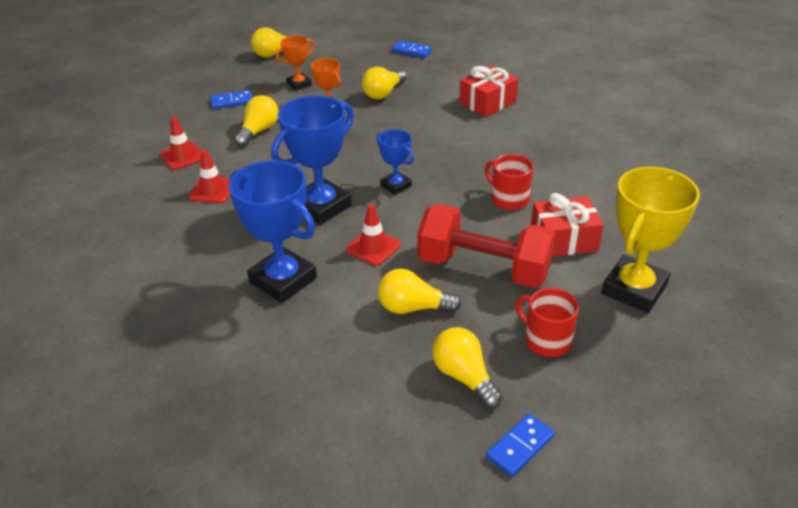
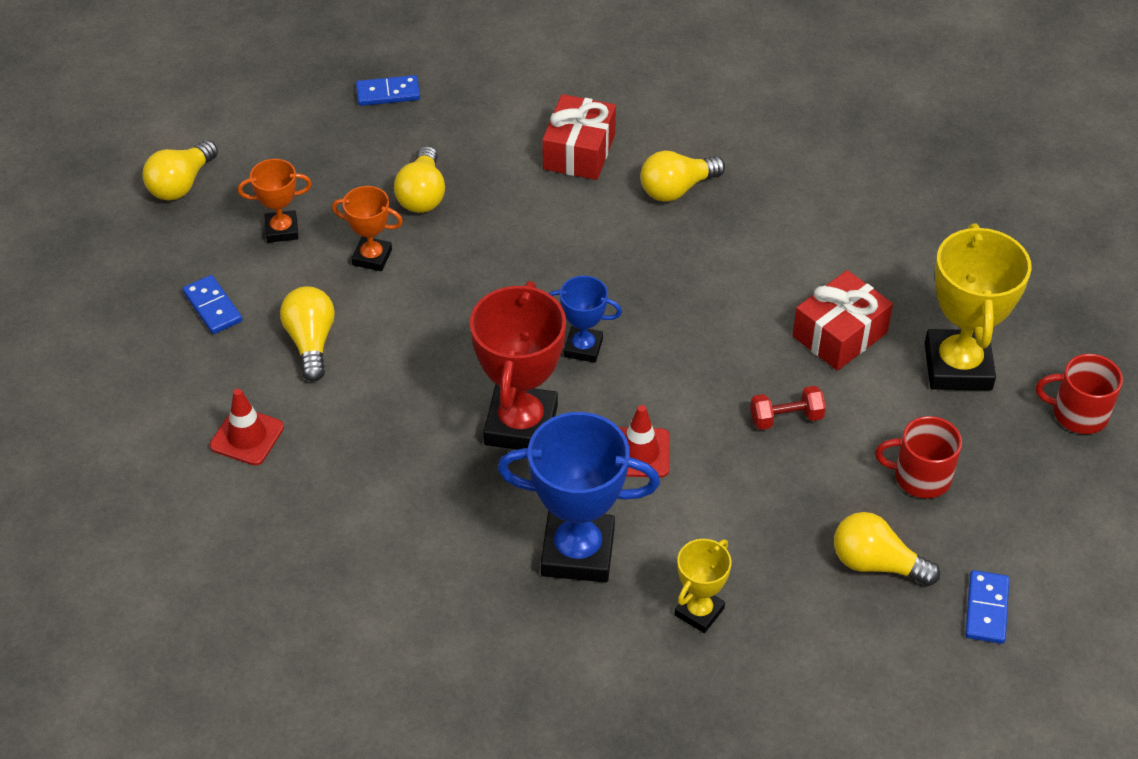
camera: 35 degrees left, 10 degrees up
red traffic cone [189,149,230,203] -> none
blue domino [210,90,252,109] -> blue domino turned 75 degrees counterclockwise [182,275,243,334]
blue trophy [271,96,354,225] -> red trophy [470,281,566,450]
orange trophy [276,35,315,91] -> orange trophy turned 60 degrees clockwise [238,159,312,243]
yellow light bulb [378,269,462,314] -> yellow light bulb moved to [640,150,725,202]
red dumbbell [417,204,556,288] -> red dumbbell [750,386,826,430], size x0.42
red mug [485,154,533,210] -> red mug moved to [1036,354,1123,434]
none -> yellow trophy [674,539,731,633]

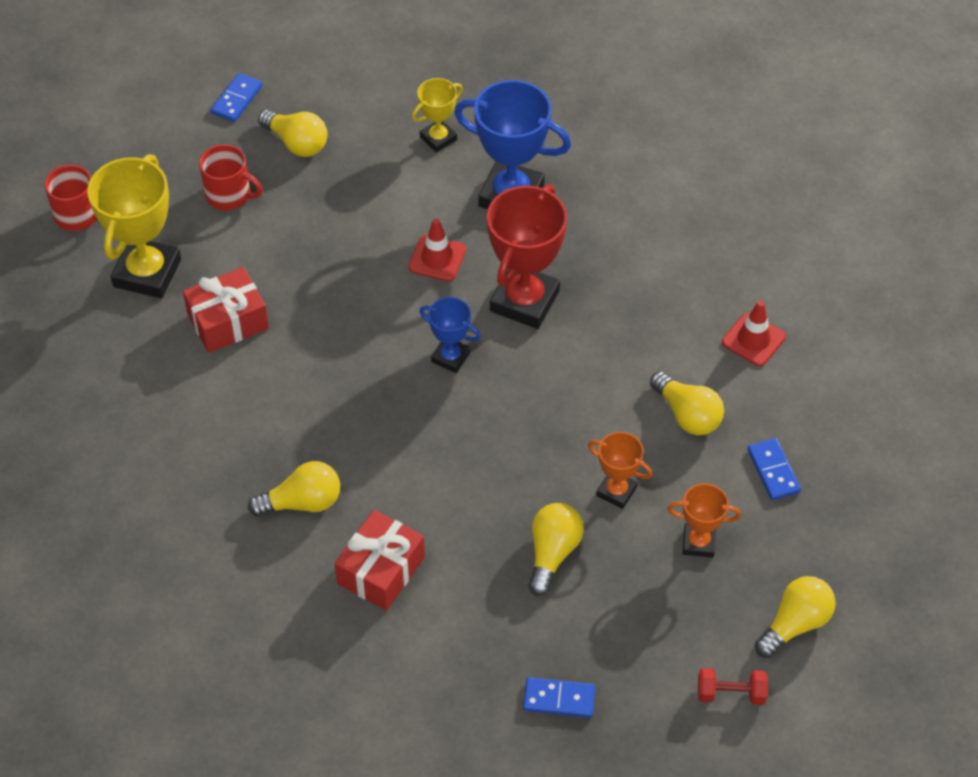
camera: 165 degrees left, 5 degrees up
yellow light bulb [280,286,335,382] -> yellow light bulb turned 45 degrees counterclockwise [650,371,724,435]
red dumbbell [750,386,826,430] -> red dumbbell moved to [698,668,768,705]

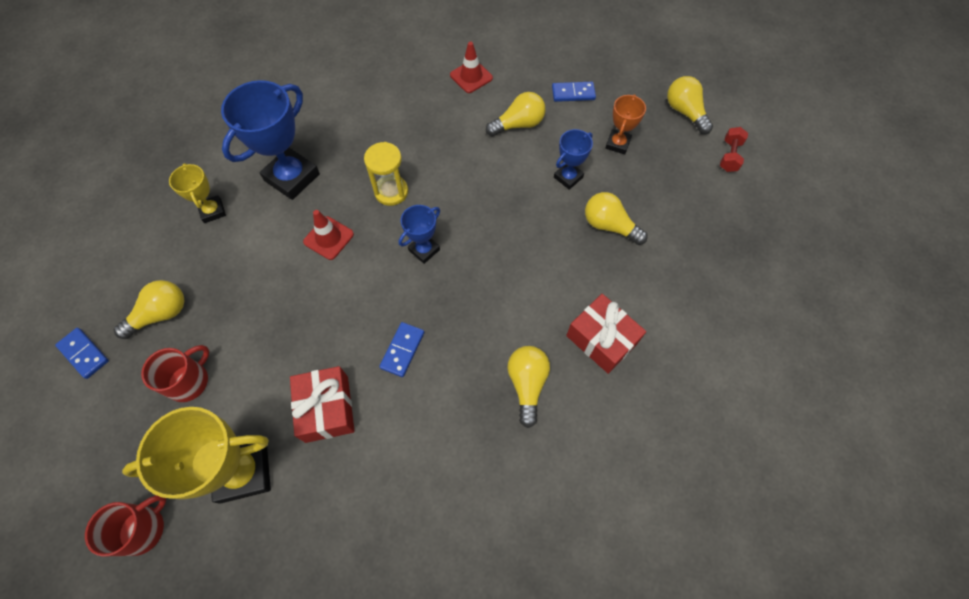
camera: 75 degrees left, 10 degrees up
yellow trophy [87,154,181,298] -> yellow trophy turned 45 degrees counterclockwise [122,407,271,504]
red trophy [487,184,567,329] -> yellow hourglass [364,142,408,206]
blue domino [523,677,595,718] -> blue domino moved to [379,322,424,377]
orange trophy [588,432,652,509] -> blue trophy [554,129,593,190]

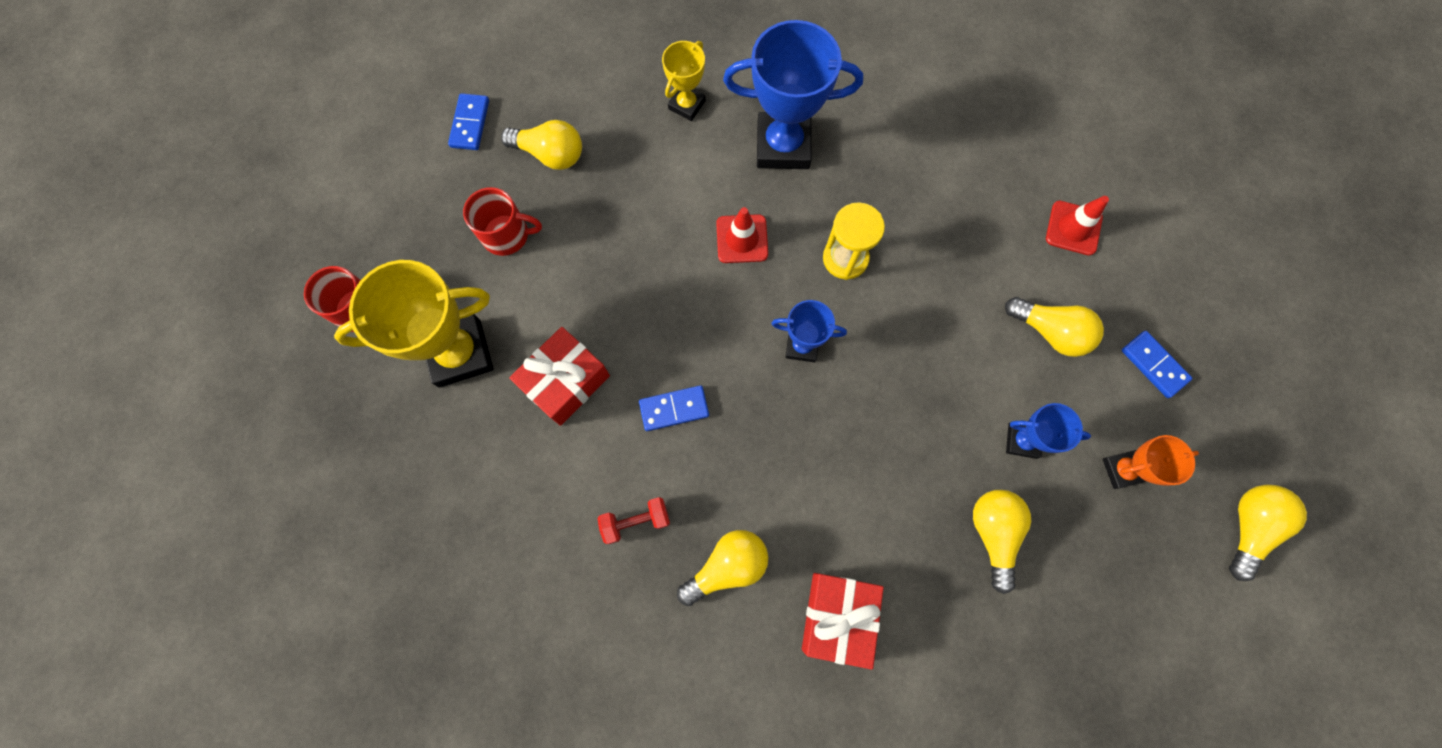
camera: 55 degrees right, 10 degrees up
yellow trophy [122,407,271,504] -> yellow trophy turned 60 degrees counterclockwise [334,260,494,388]
red dumbbell [720,127,748,172] -> red dumbbell moved to [597,497,670,544]

